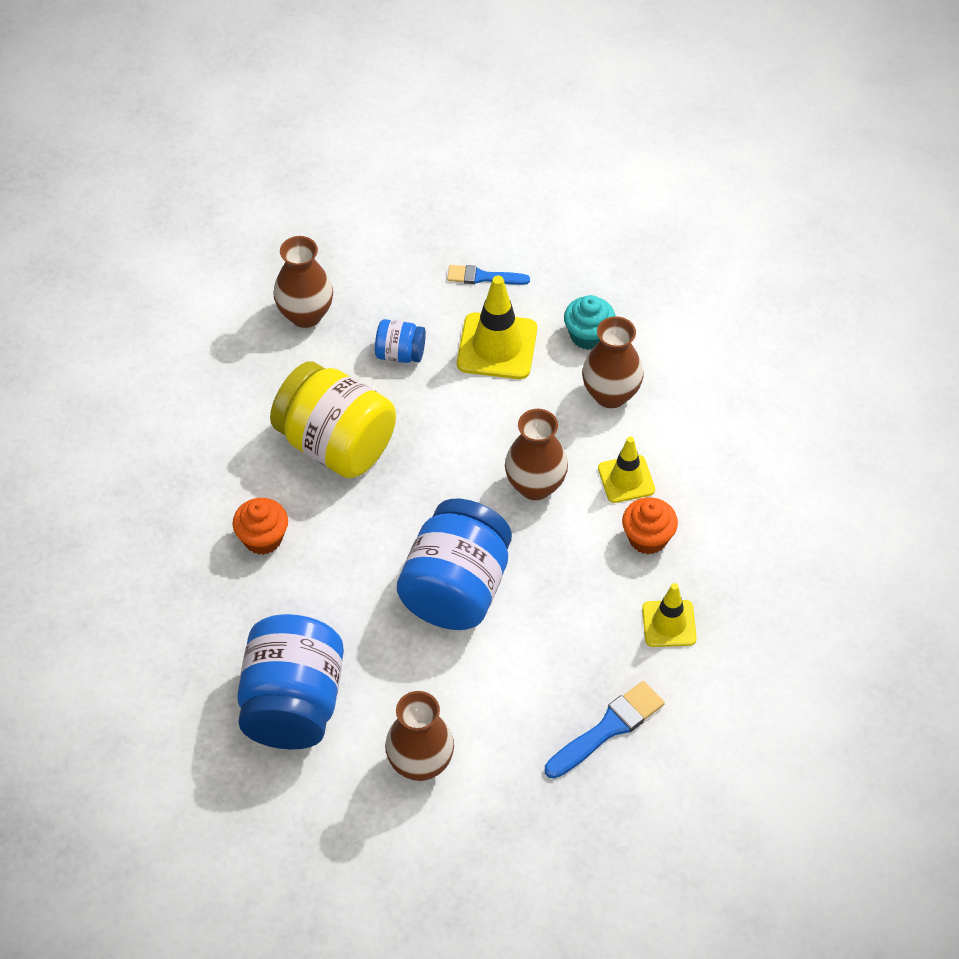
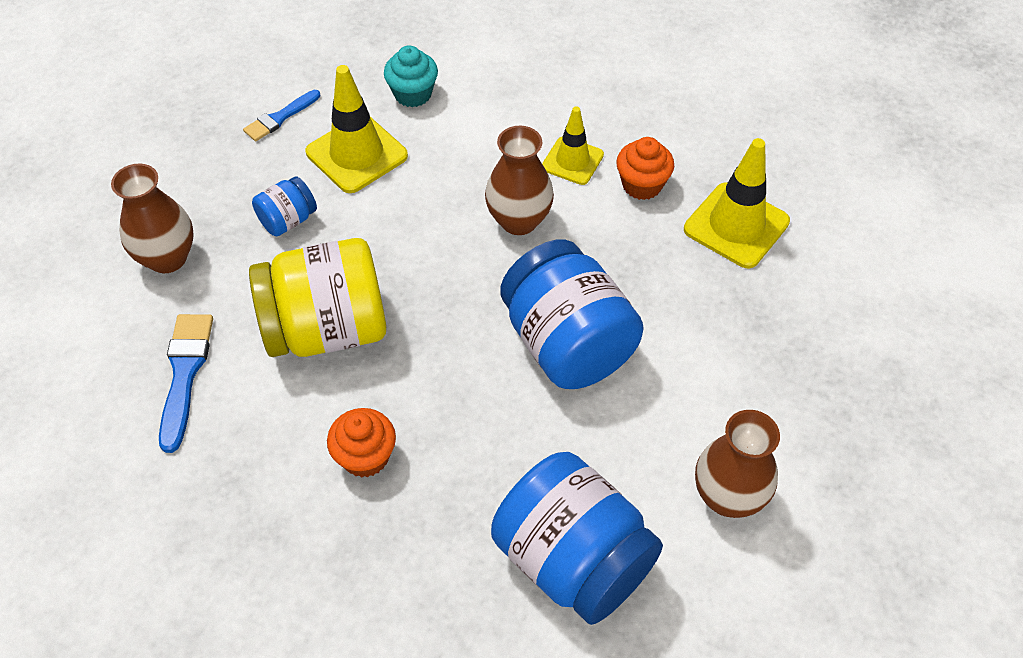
camera: 50 degrees left, 0 degrees up
blue brush [545,681,665,779] -> blue brush moved to [159,314,213,453]
brown vase [582,316,643,408] -> none
yellow traffic cone [642,583,697,647] -> yellow traffic cone [684,138,790,269], size x1.58

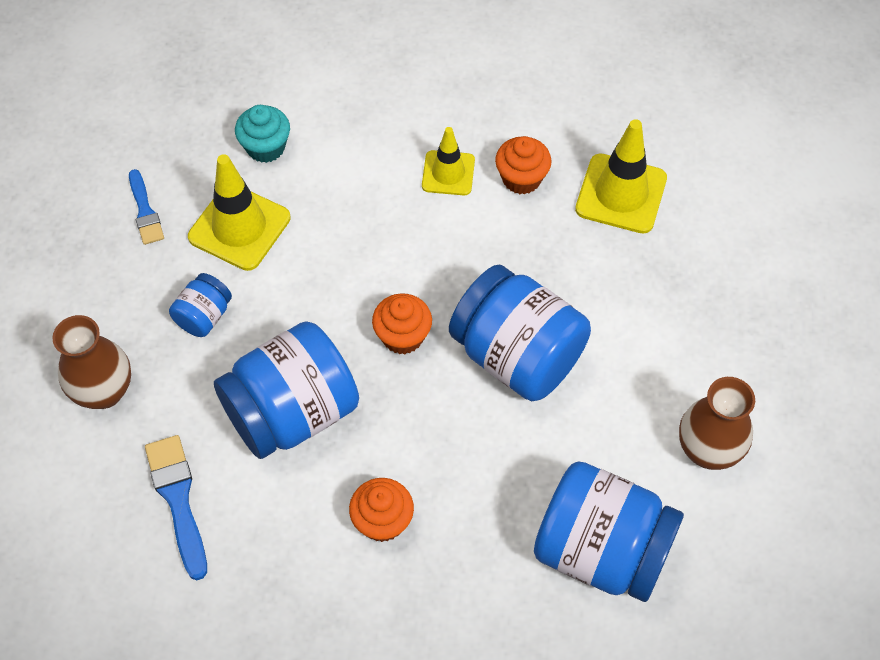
camera: 20 degrees left, 5 degrees up
blue brush [243,90,320,141] -> blue brush turned 45 degrees counterclockwise [129,169,164,245]
yellow jar [249,238,386,357] -> blue jar [214,321,359,459]
brown vase [485,126,554,235] -> none
none -> orange cupcake [372,293,432,354]

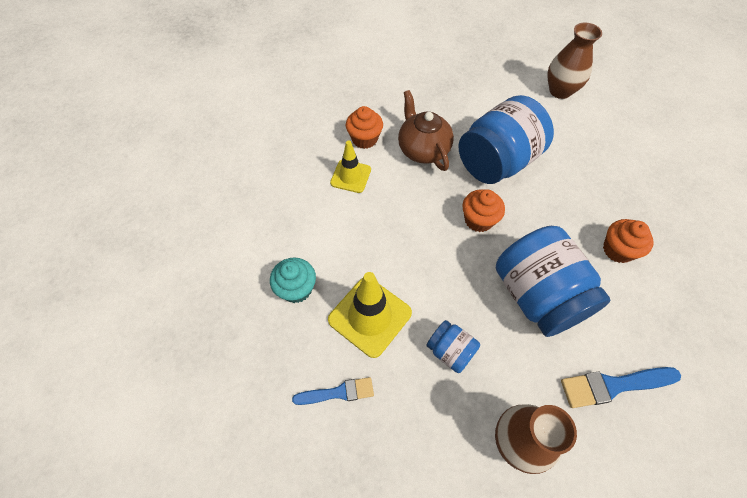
camera: 80 degrees left, 0 degrees up
blue jar [534,461,684,602] -> none
yellow traffic cone [575,119,667,234] -> none
none -> brown teapot [398,90,454,171]

